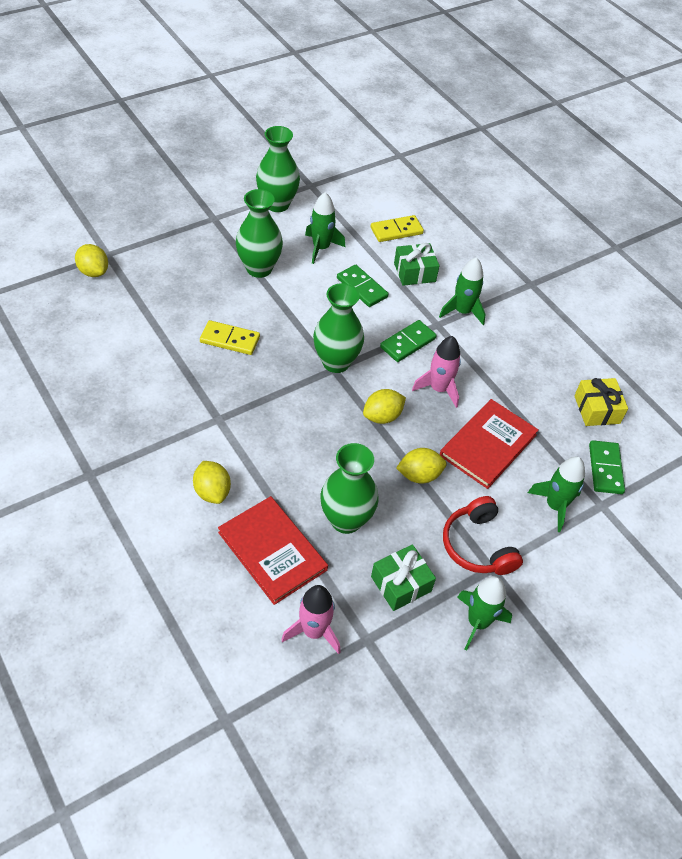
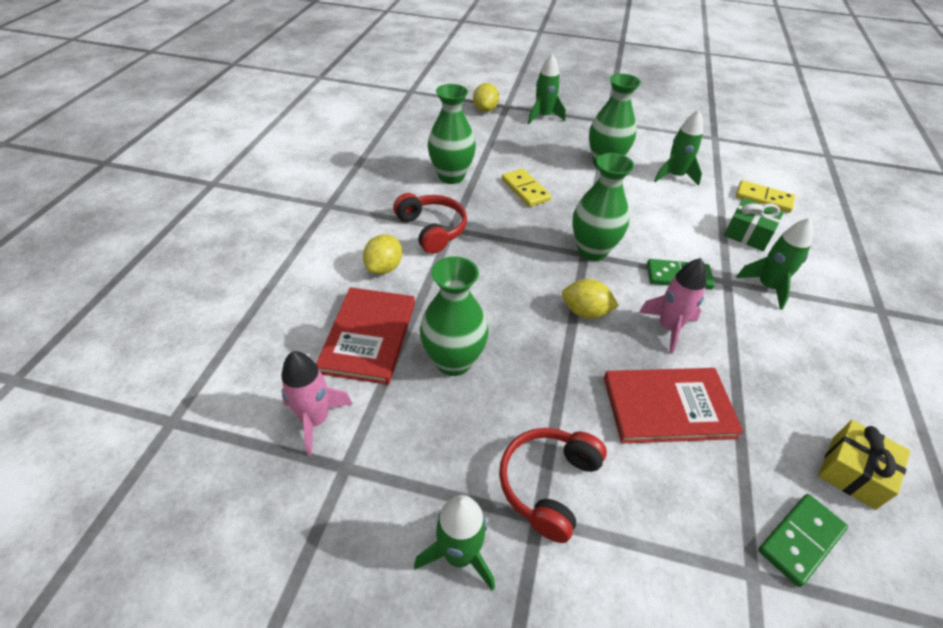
camera: 50 degrees right, 5 degrees down
green vase [256,126,300,212] -> green vase moved to [428,84,476,184]
green domino [337,265,388,307] -> none
green gift [371,544,436,611] -> none
yellow lemon [396,448,447,483] -> none
green rocket [528,457,585,532] -> green rocket moved to [528,53,566,124]
none -> red headphones [393,193,467,254]

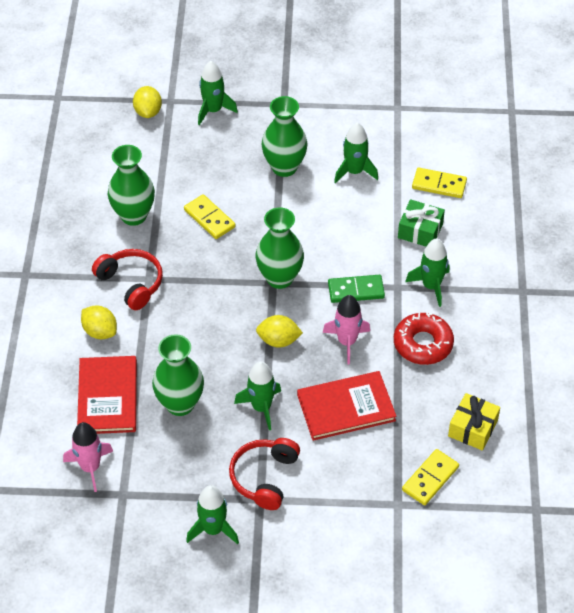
camera: 10 degrees left, 5 degrees up
yellow lemon [363,234,402,274] -> yellow lemon turned 60 degrees counterclockwise [81,305,117,339]
green domino [758,494,848,587] -> yellow domino [402,449,459,505]
none -> green rocket [234,361,281,430]
none -> red donut [394,313,454,365]

